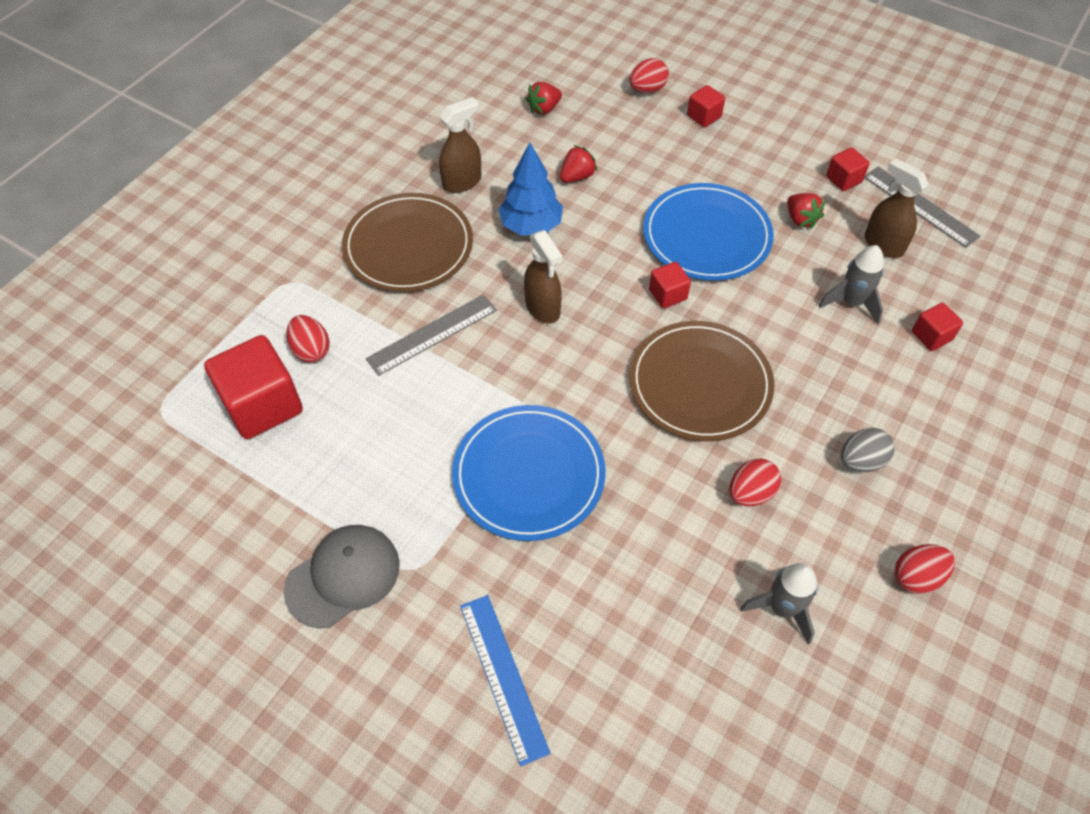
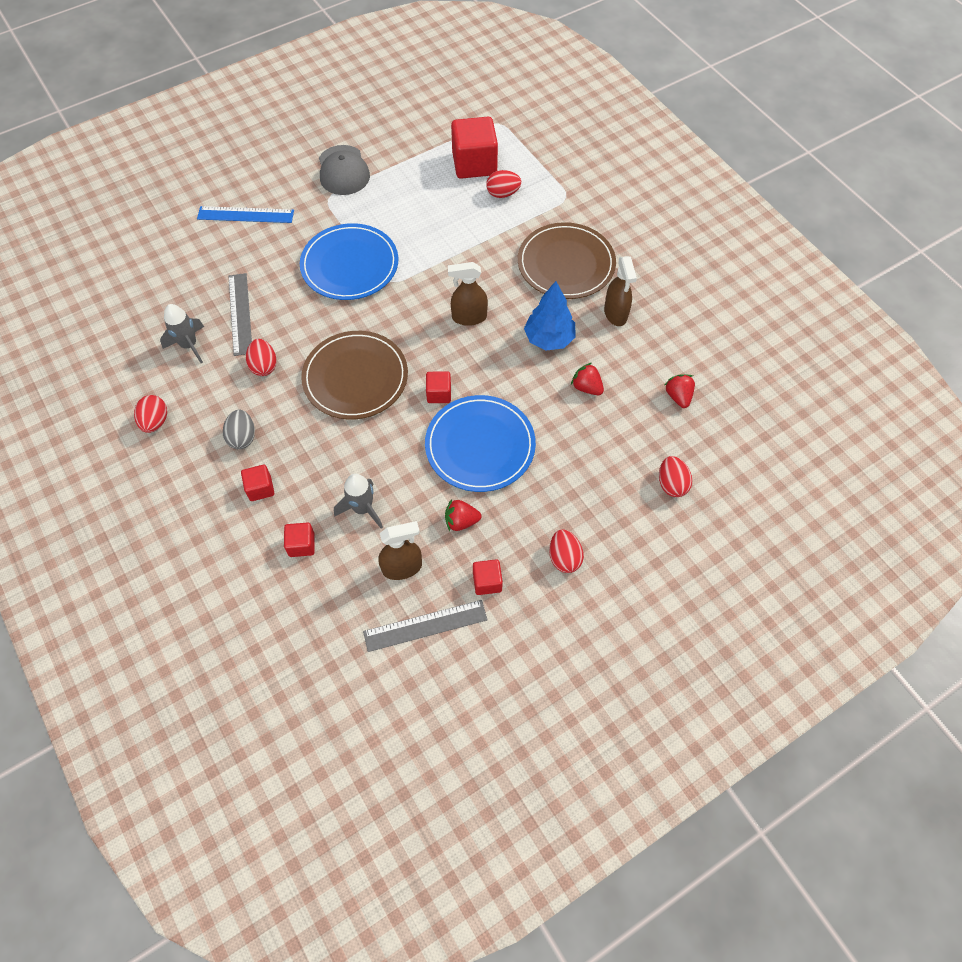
camera: 115 degrees right, 5 degrees up
grey ruler [366,294,497,376] -> grey ruler moved to [229,273,252,356]
red strawberry [560,145,597,183] -> red strawberry turned 150 degrees clockwise [571,363,604,395]
red cube [687,85,725,127] -> red cube moved to [241,465,274,501]
none -> red egg [549,529,584,573]

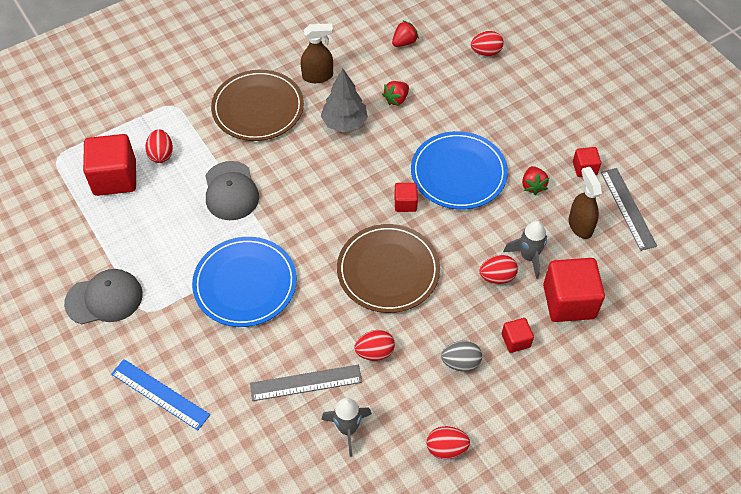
camera: 90 degrees left, 5 degrees down
blue ruler [197,206,294,223] -> blue ruler turned 60 degrees counterclockwise [111,359,210,430]
red cube [284,523,315,557] -> red cube [543,258,605,322], size x2.00
brown spray bottle [448,262,488,326] -> none
blue tree [524,281,576,350] -> grey tree [321,69,368,132]
red egg [549,529,584,573] -> red egg moved to [479,255,518,284]
red strawberry [665,374,695,408] -> red strawberry turned 150 degrees clockwise [392,20,419,47]
none -> grey cap [205,161,259,220]

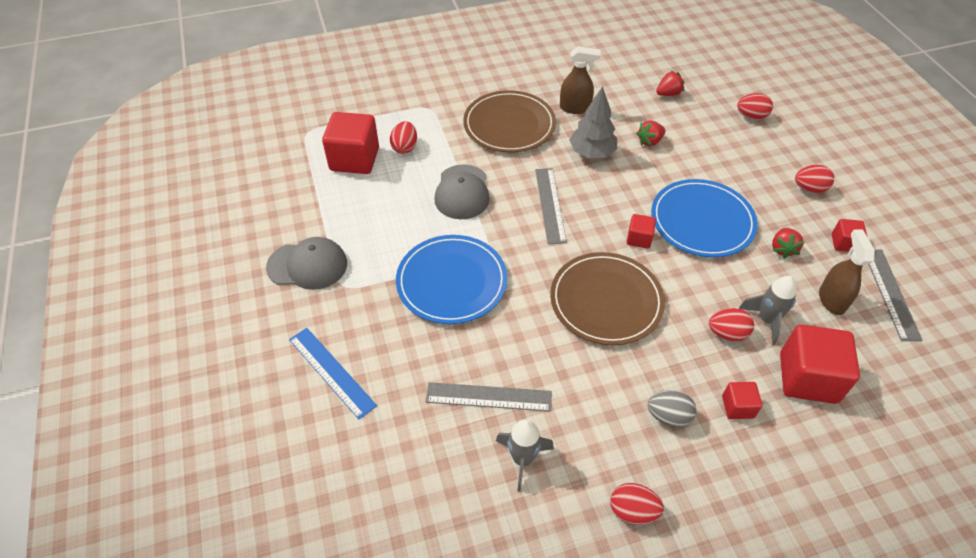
camera: 15 degrees right, 5 degrees down
red egg [354,330,395,361] -> red egg moved to [795,165,834,193]
none -> grey ruler [535,168,567,244]

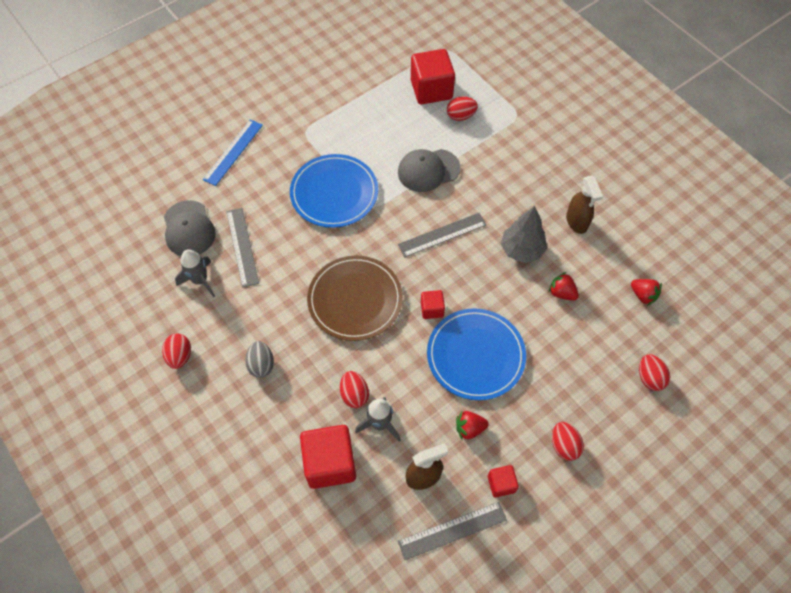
camera: 70 degrees right, 10 degrees up
grey cap [266,237,347,290] -> grey cap moved to [164,200,216,256]
brown plate [463,90,556,152] -> none
red cube [722,382,762,419] -> none

